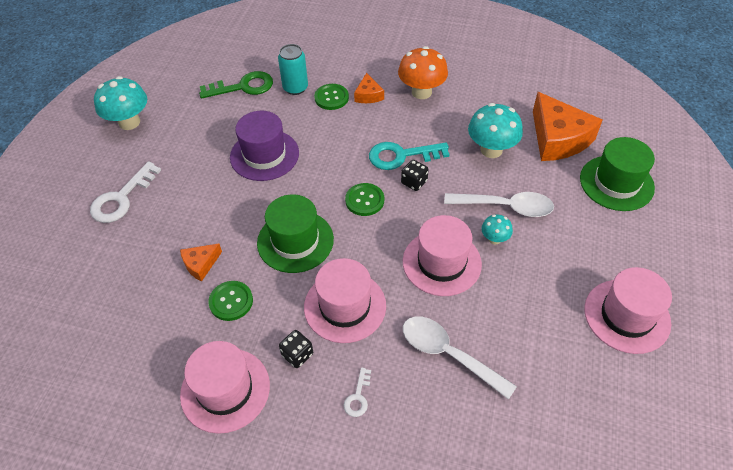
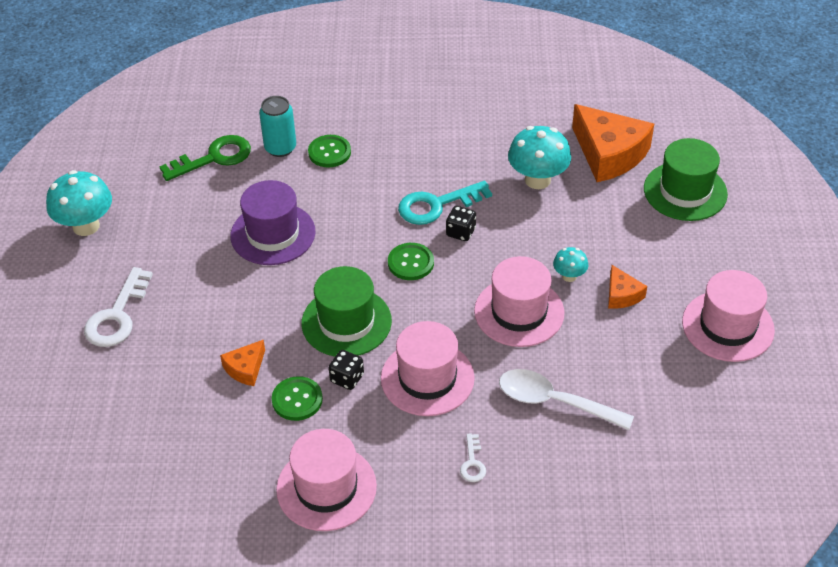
camera: 15 degrees left, 5 degrees down
black dice [279,330,313,368] -> black dice moved to [329,350,364,390]
orange cheese [354,73,384,103] -> orange cheese moved to [608,265,647,309]
orange mushroom [398,46,448,99] -> none
white spoon [444,192,554,217] -> none

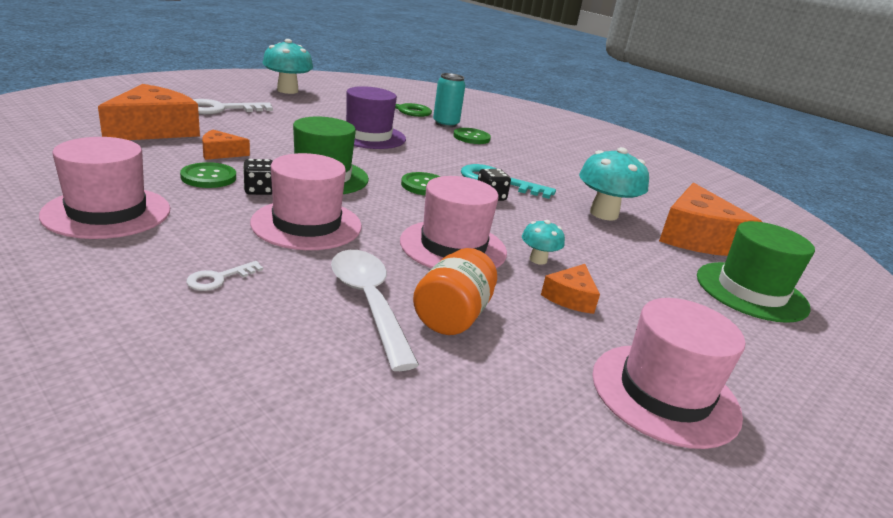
camera: 40 degrees right, 20 degrees down
none -> orange cheese [98,84,200,140]
none -> orange jar [413,248,497,335]

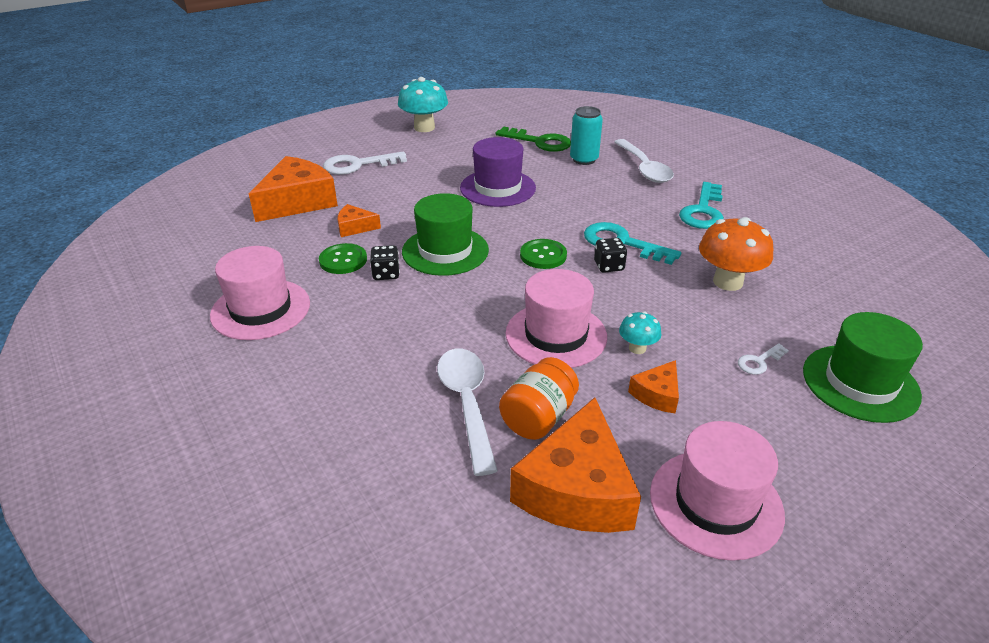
camera: 15 degrees right, 10 degrees up
white key [186,261,263,291] -> white key moved to [738,343,789,375]
pink hat [250,153,362,250] -> none
green button [453,128,491,144] -> none
turquoise mushroom [579,147,649,220] -> orange mushroom [699,217,773,291]
orange cheese [659,183,762,256] -> orange cheese moved to [510,397,641,533]
none -> white spoon [614,139,674,183]
none -> turquoise key [679,182,724,229]

